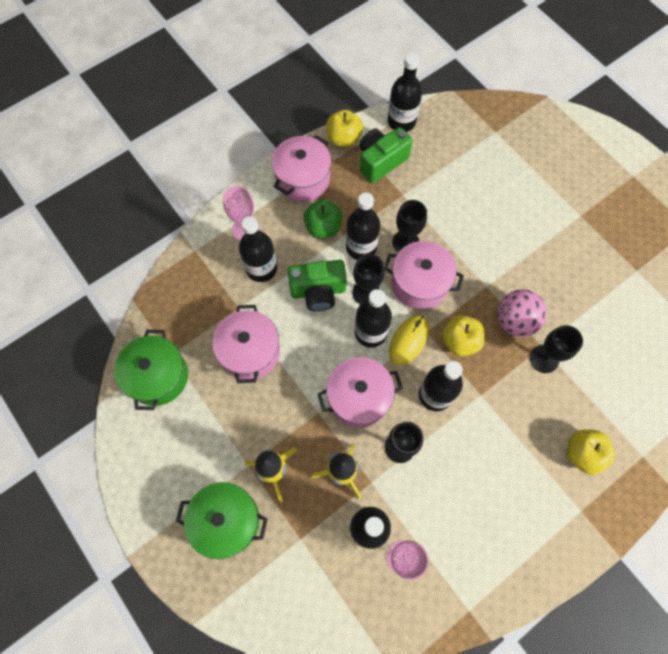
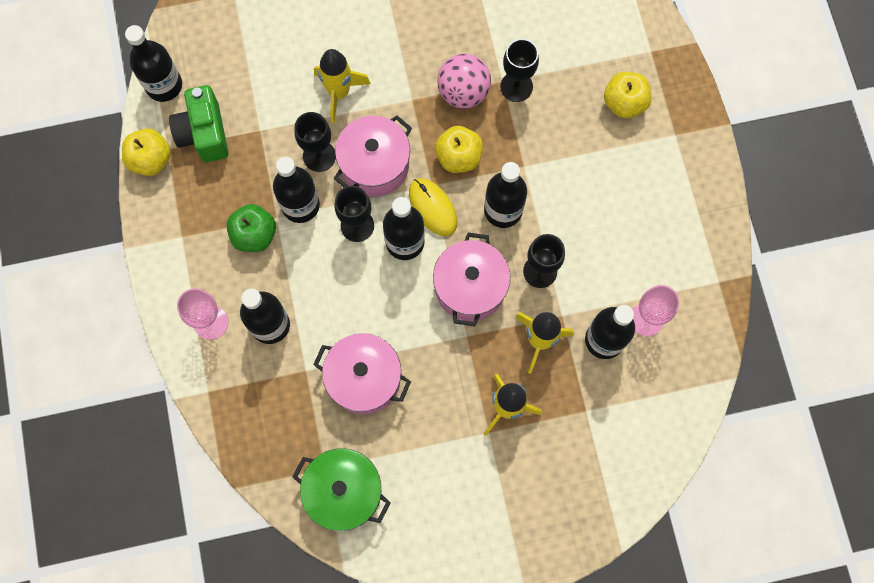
camera: 65 degrees left, 5 degrees up
green pot [176,482,268,559] -> none
pink pot [272,135,331,202] -> none
green camera [287,260,347,311] -> none
none -> yellow rocket [314,49,371,123]

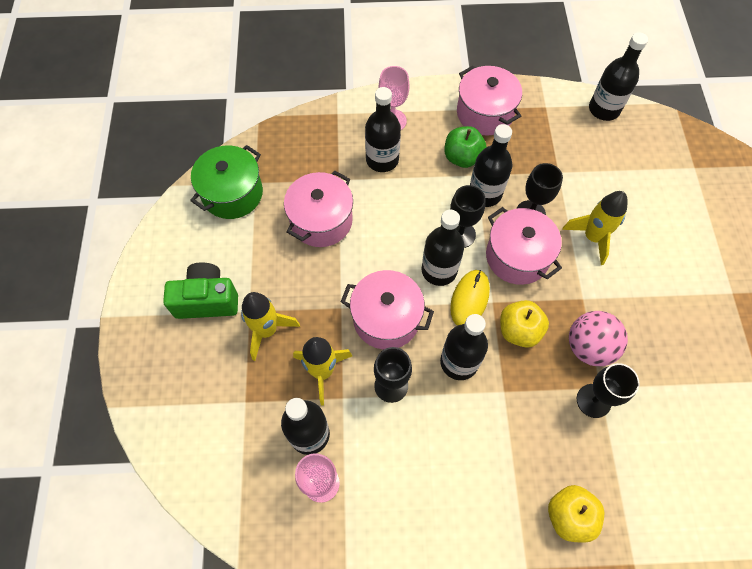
camera: 100 degrees right, 10 degrees down
yellow apple [122,128,171,176] -> none
green camera [169,85,229,162] -> green camera moved to [163,263,238,319]
yellow mouse [409,178,457,236] -> yellow mouse turned 45 degrees counterclockwise [450,270,490,326]
none -> pink pot [457,66,522,136]

